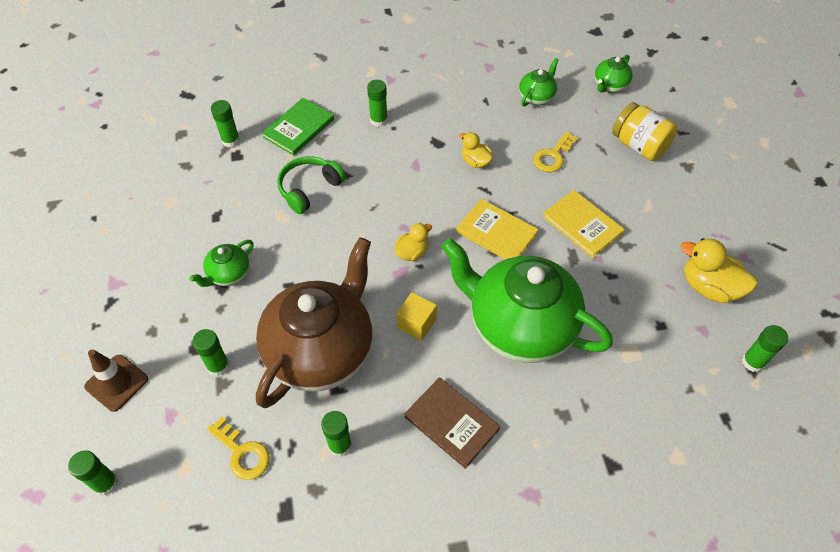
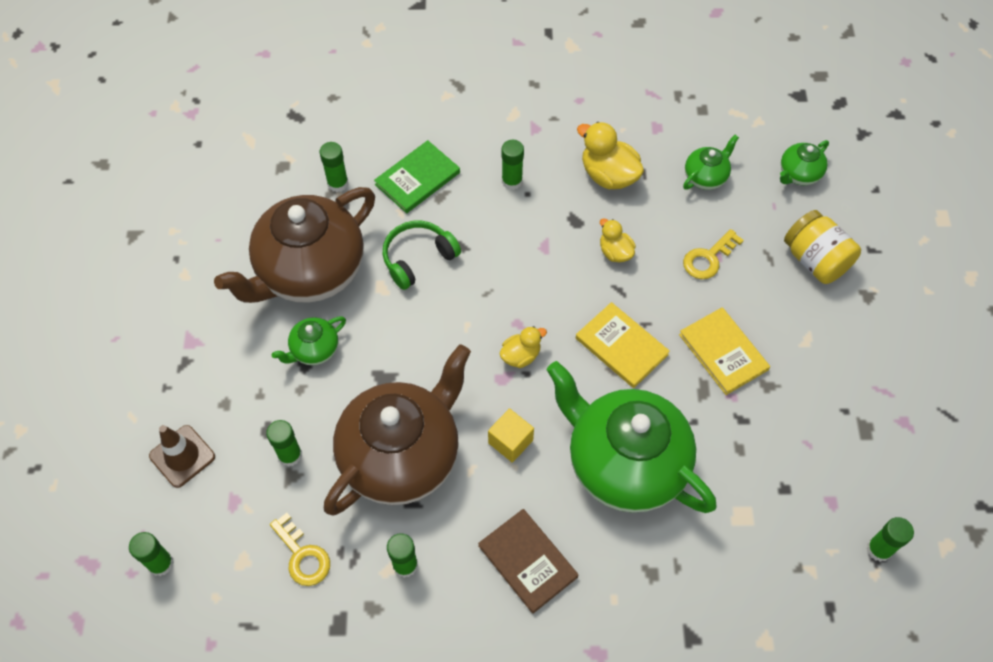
camera: 10 degrees right, 5 degrees up
yellow duck [681,238,757,303] -> yellow duck moved to [577,122,644,189]
none -> brown teapot [214,187,375,303]

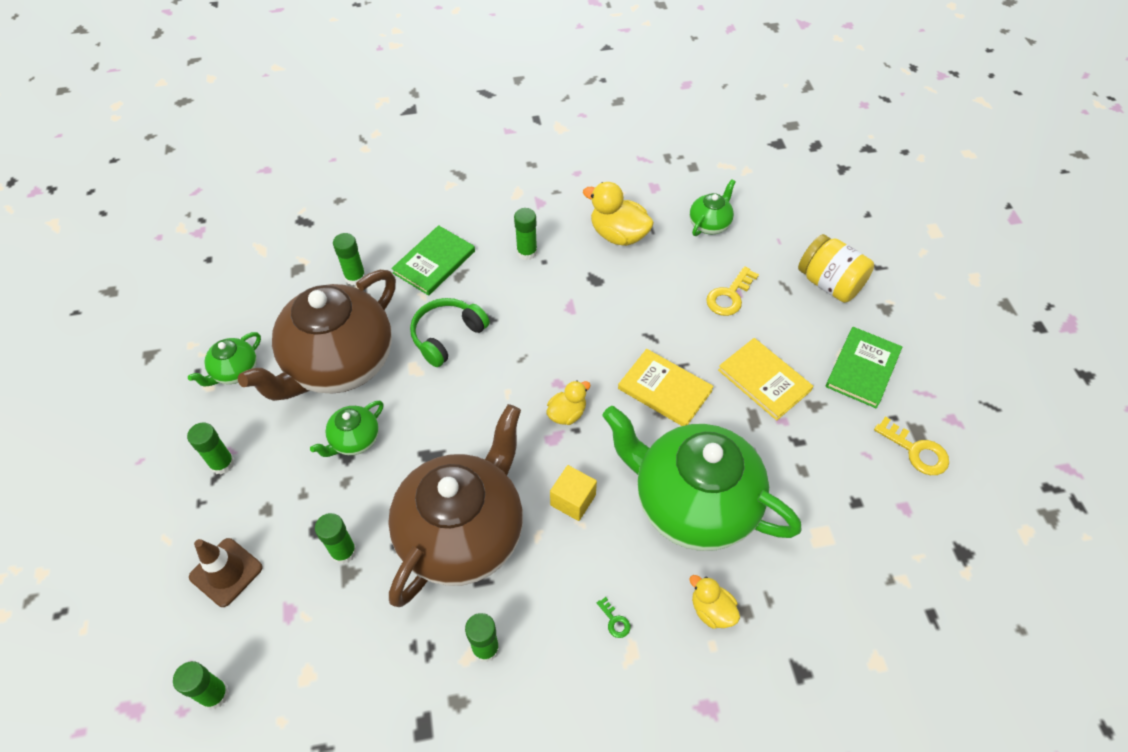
camera: 10 degrees left, 5 degrees down
yellow key [270,513,330,586] -> yellow key moved to [874,417,949,475]
brown book [478,509,578,614] -> green key [597,597,630,638]
yellow duck [600,218,636,262] -> yellow duck moved to [689,575,740,629]
green teapot [780,140,829,186] -> green teapot moved to [188,332,261,387]
green glue stick [866,517,914,562] -> green glue stick moved to [187,423,235,474]
none -> green book [826,327,902,408]

